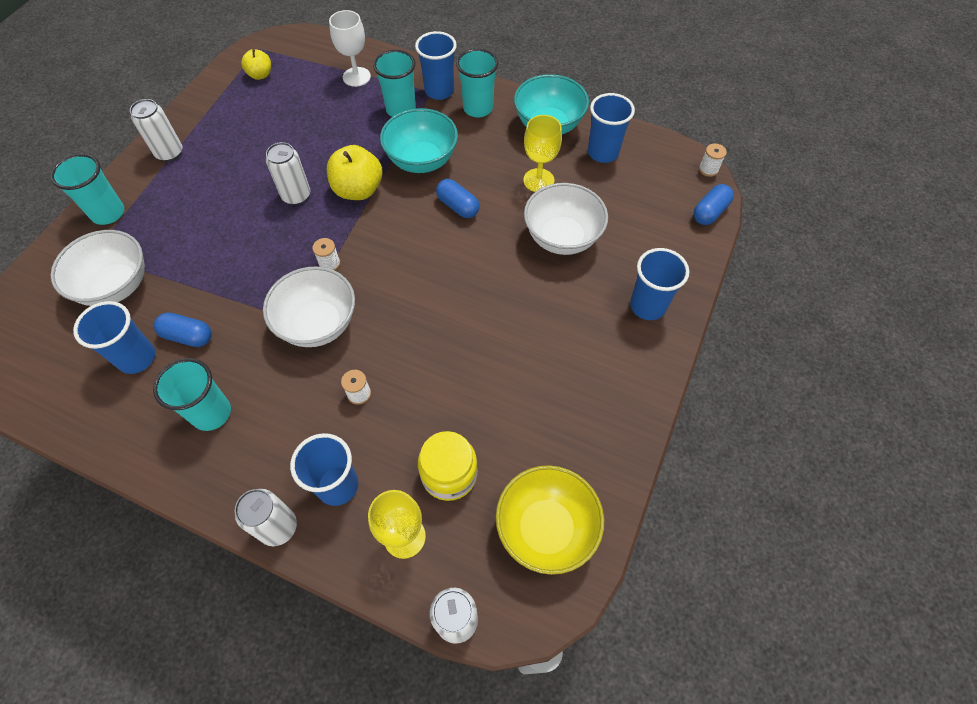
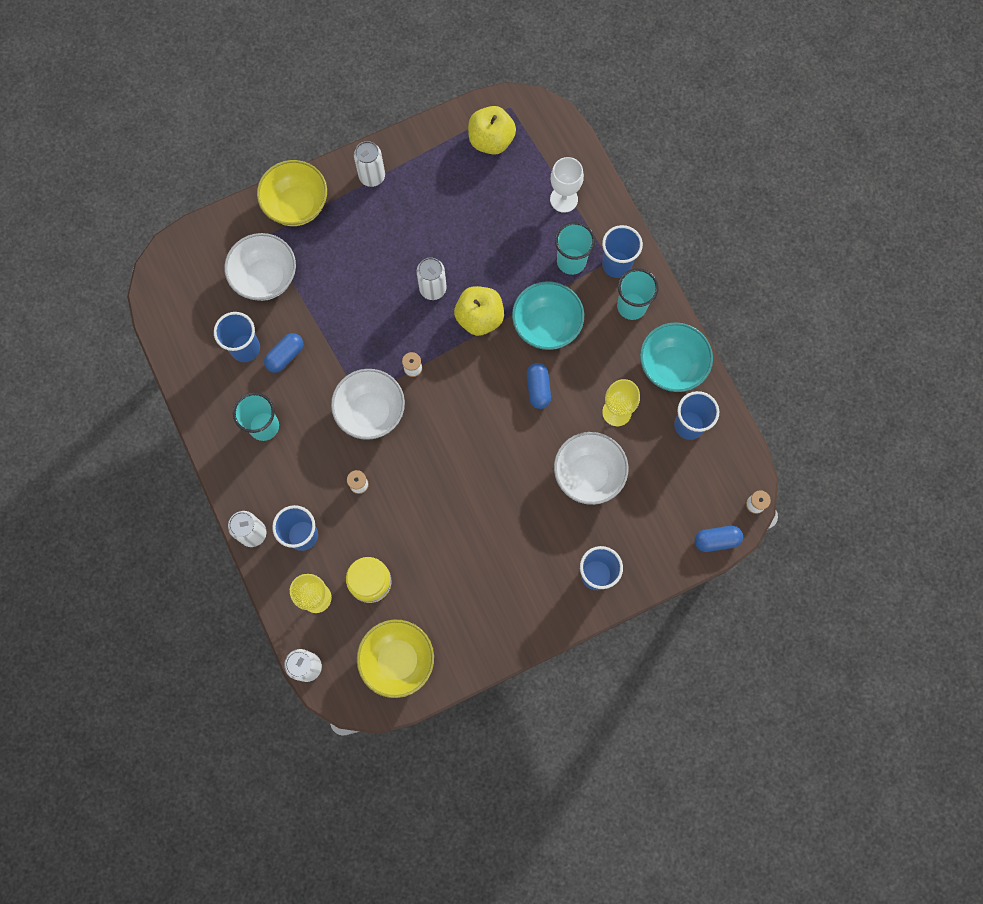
camera: 40 degrees right, 15 degrees up
turquoise cup [50,154,124,225] -> yellow bowl [257,160,327,226]
blue capsule [154,312,212,347] -> blue capsule turned 75 degrees clockwise [264,333,303,373]
yellow apple [241,49,271,80] -> yellow apple [468,106,516,155], size x1.69

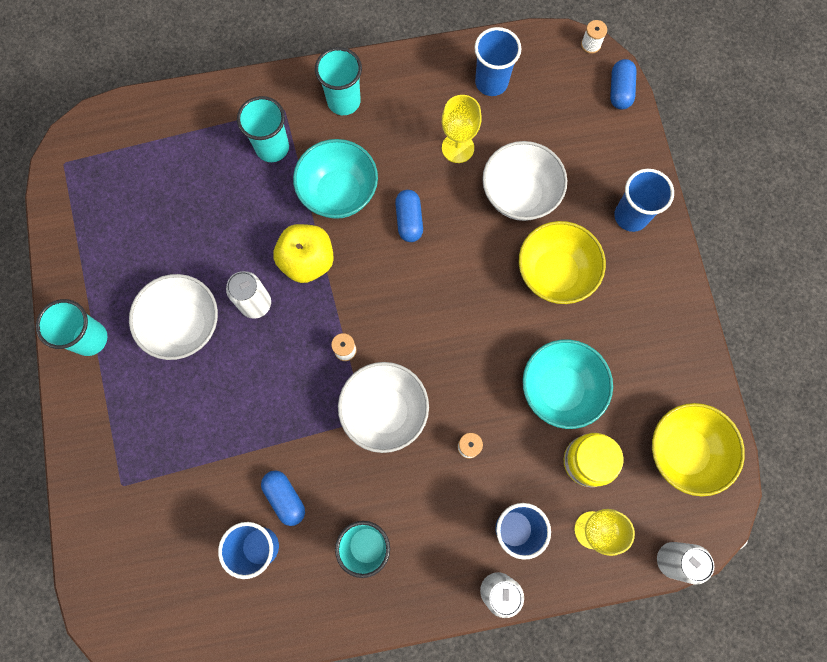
camera: 75 degrees left, 0 degrees up
white bowl [224,233,296,301] -> white bowl moved to [129,274,218,360]
yellow bowl [257,160,327,226] -> yellow bowl moved to [519,221,606,304]
white can [354,141,385,187] -> turquoise cup [36,299,107,356]
yellow apple [468,106,516,155] -> none
blue capsule [527,363,551,409] -> blue capsule turned 75 degrees clockwise [395,190,423,242]
white goblet [550,157,584,213] -> none
blue cup [602,225,643,278] -> none
turquoise bowl [640,322,713,392] -> turquoise bowl moved to [522,339,613,429]

